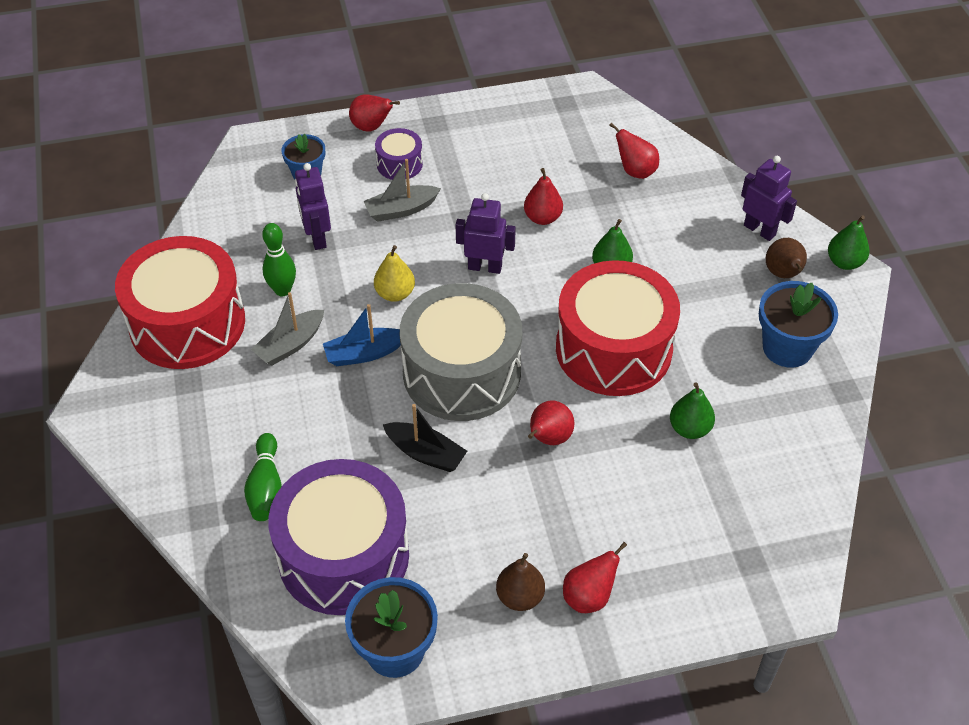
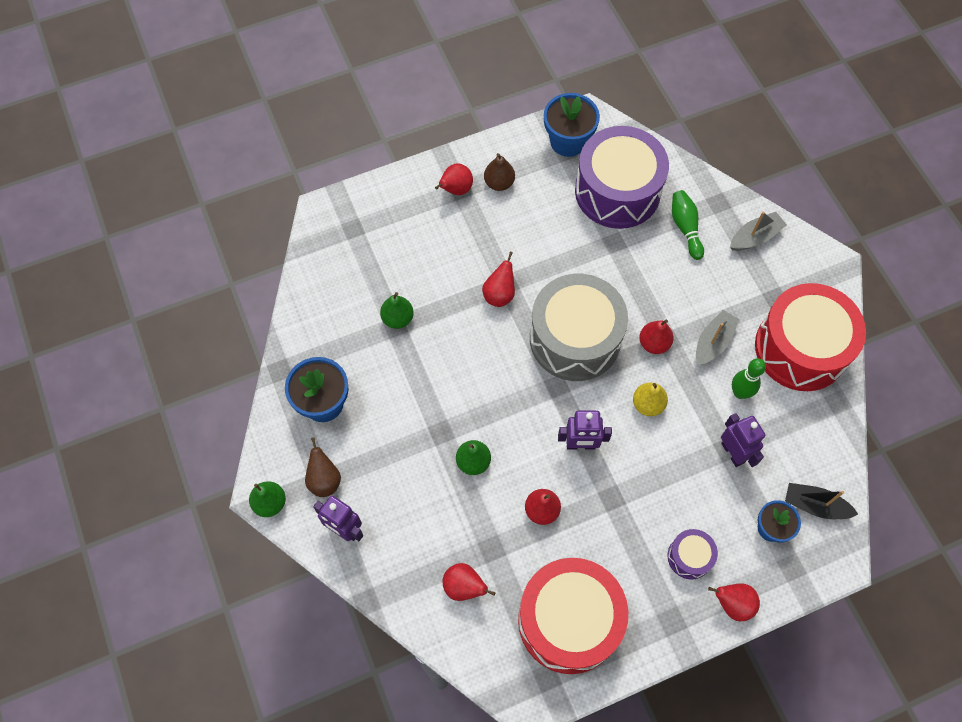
camera: 170 degrees right, 15 degrees up
blue boat [323,304,401,366] -> red pear [639,319,674,354]
grey boat [364,159,441,222] -> grey boat moved to [730,211,787,251]
black boat [383,404,467,472] -> black boat moved to [785,483,858,519]
red drum [556,260,680,396] -> red drum moved to [518,558,628,674]

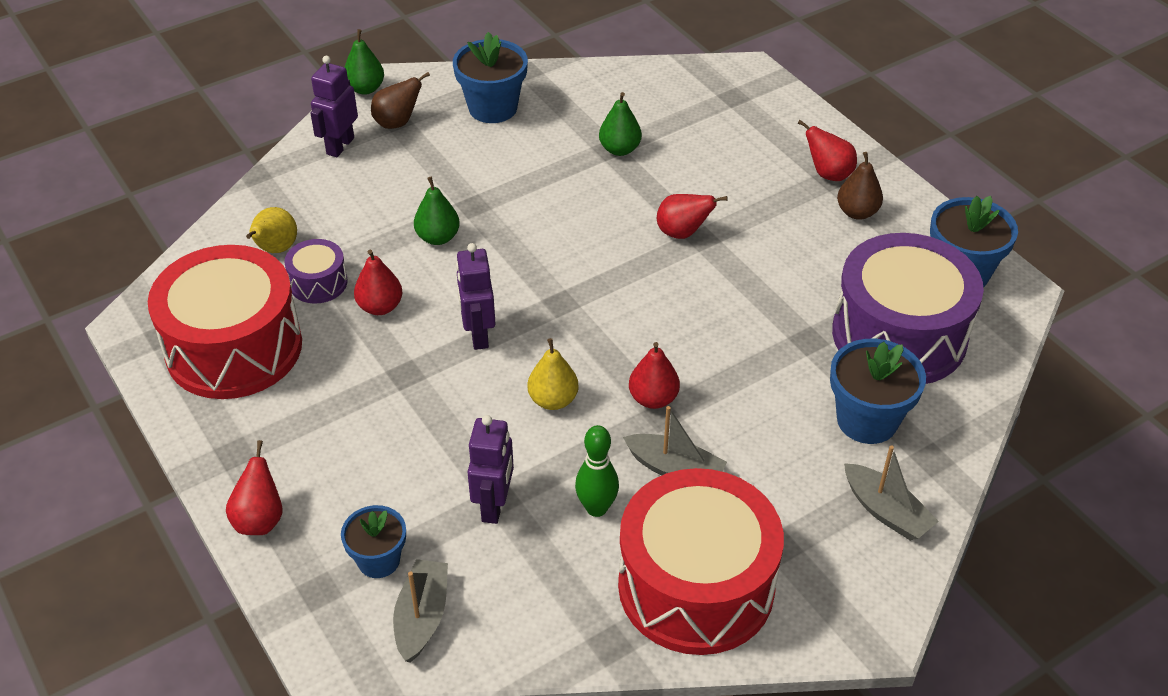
camera: 80 degrees right, 20 degrees down
red pear [442,563,496,601] -> yellow pear [246,207,297,253]
grey drum [530,274,628,381] -> none
purple drum [667,529,718,580] -> purple drum moved to [284,239,348,304]
green bowling pin [672,190,704,260] -> blue flower pot [830,339,926,444]
purple robot [721,413,765,467] -> purple robot turned 45 degrees counterclockwise [467,415,514,524]
black boat [785,483,858,519] -> grey boat [393,559,448,663]

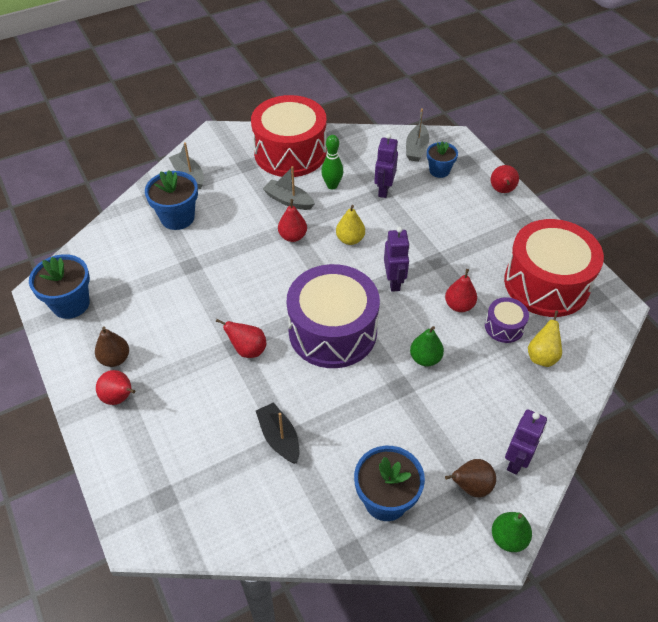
camera: 175 degrees left, 5 degrees up
green pear [599,92,642,156] -> black boat [256,402,299,464]
purple drum [832,233,984,384] -> purple drum moved to [287,264,380,368]

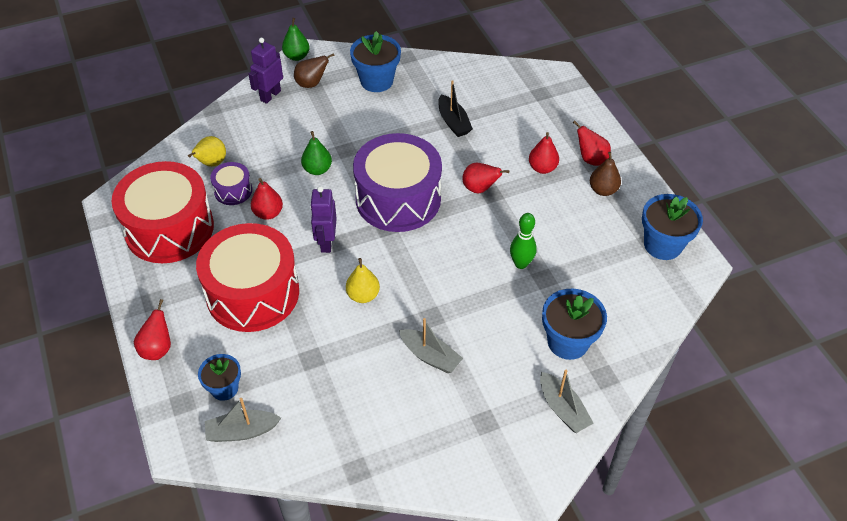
camera: 175 degrees left, 0 degrees up
red drum [251,95,327,177] -> red drum moved to [196,223,299,332]
red pear [278,199,307,242] -> red pear moved to [529,132,559,174]
green bowling pin [321,135,343,190] -> green bowling pin moved to [510,213,537,269]
purple robot [374,133,398,198] -> none
grey boat [406,108,429,162] -> grey boat turned 120 degrees counterclockwise [205,398,281,442]

